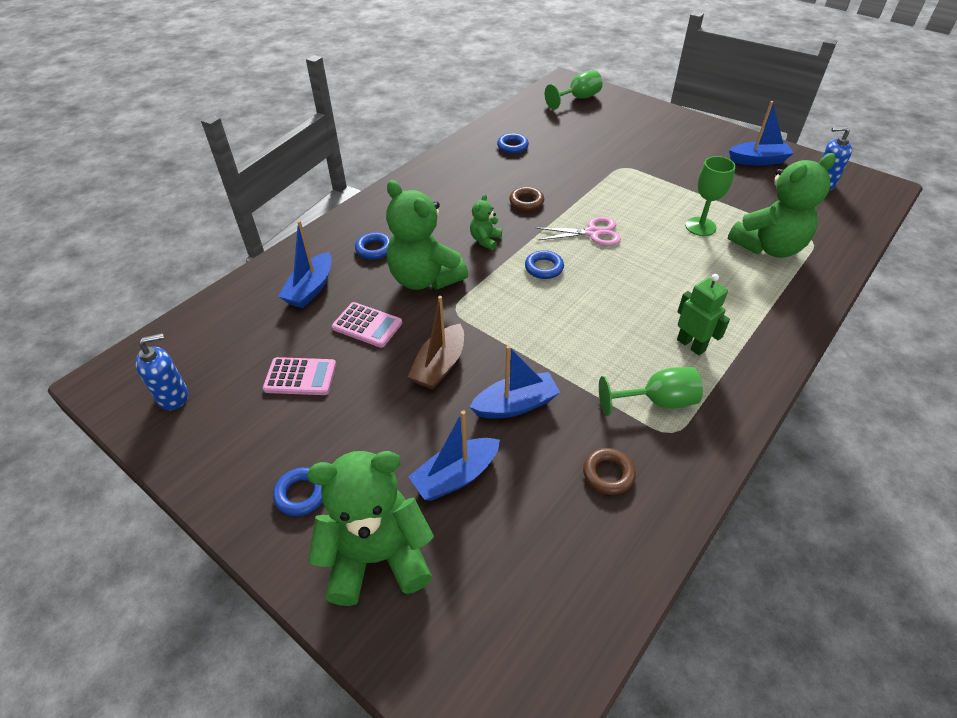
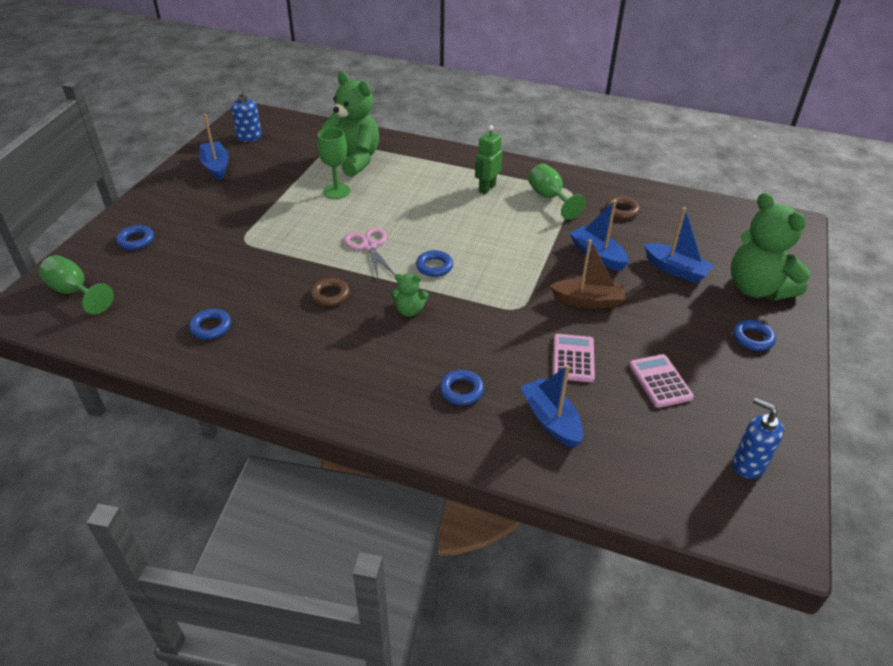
camera: 110 degrees left, 5 degrees down
blue boat [278,220,332,308] -> blue boat turned 120 degrees counterclockwise [521,365,583,448]
green teddy bear [386,180,468,290] -> none
none -> blue ring [116,225,154,250]

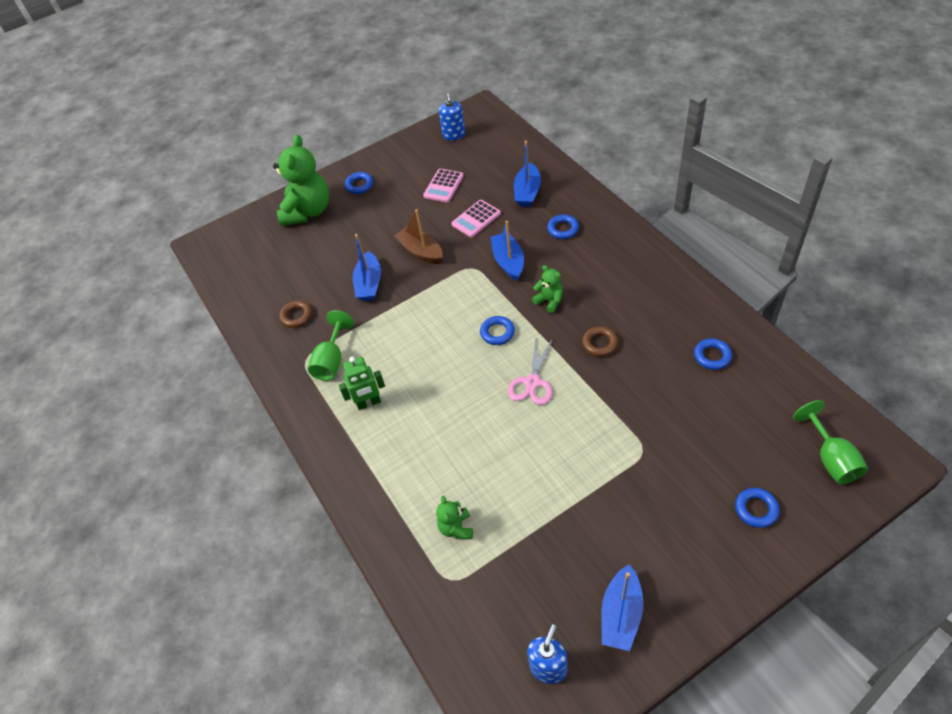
camera: 135 degrees left, 10 degrees up
green goblet [317,128,350,199] -> none
green teddy bear [321,72,379,177] -> green teddy bear [436,496,473,539], size x0.47
blue boat [644,207,714,283] -> blue boat moved to [491,221,524,281]

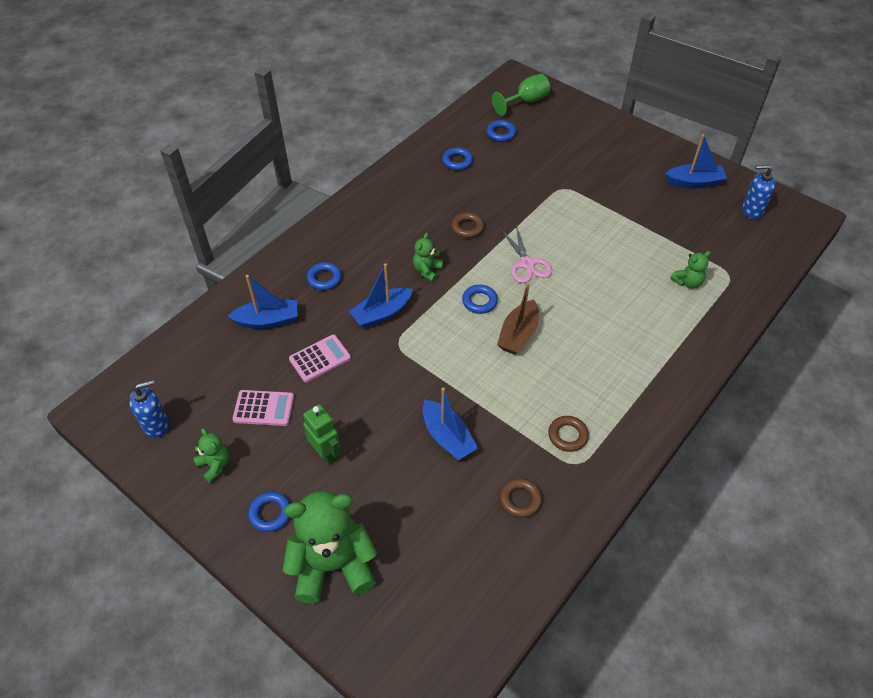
camera: 115 degrees left, 0 degrees up
green goblet [308,310,354,381] -> brown ring [548,416,589,452]
green robot [339,357,385,410] -> green robot moved to [303,404,341,465]
blue boat [353,234,381,301] -> blue boat turned 75 degrees clockwise [423,387,478,460]
brown boat [394,209,443,264] -> brown boat moved to [497,282,539,355]
pink calculator [452,200,501,237] -> pink calculator turned 60 degrees counterclockwise [289,334,351,382]
pink scissors [508,338,553,405] -> pink scissors turned 75 degrees clockwise [501,225,552,283]
blue ring [735,488,780,528] -> blue ring moved to [486,120,516,142]
none -> green teddy bear [194,428,230,483]

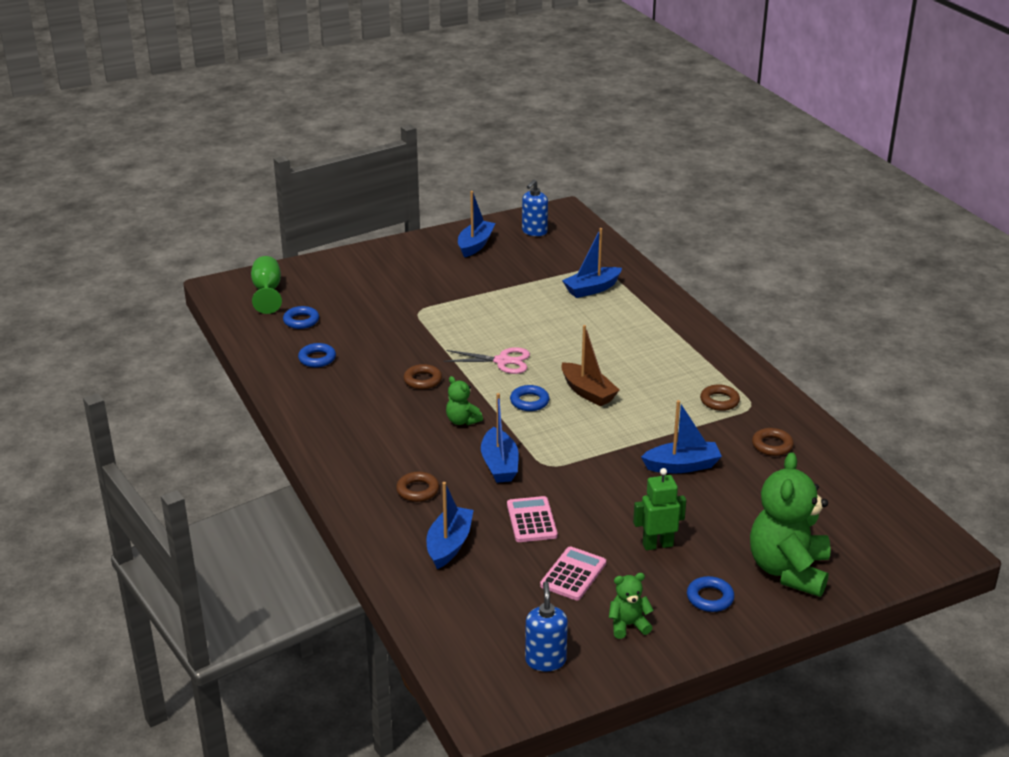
camera: 65 degrees left, 20 degrees down
blue ring [307,262,342,290] -> brown ring [396,472,439,502]
green teddy bear [670,251,711,288] -> blue boat [562,228,622,298]

